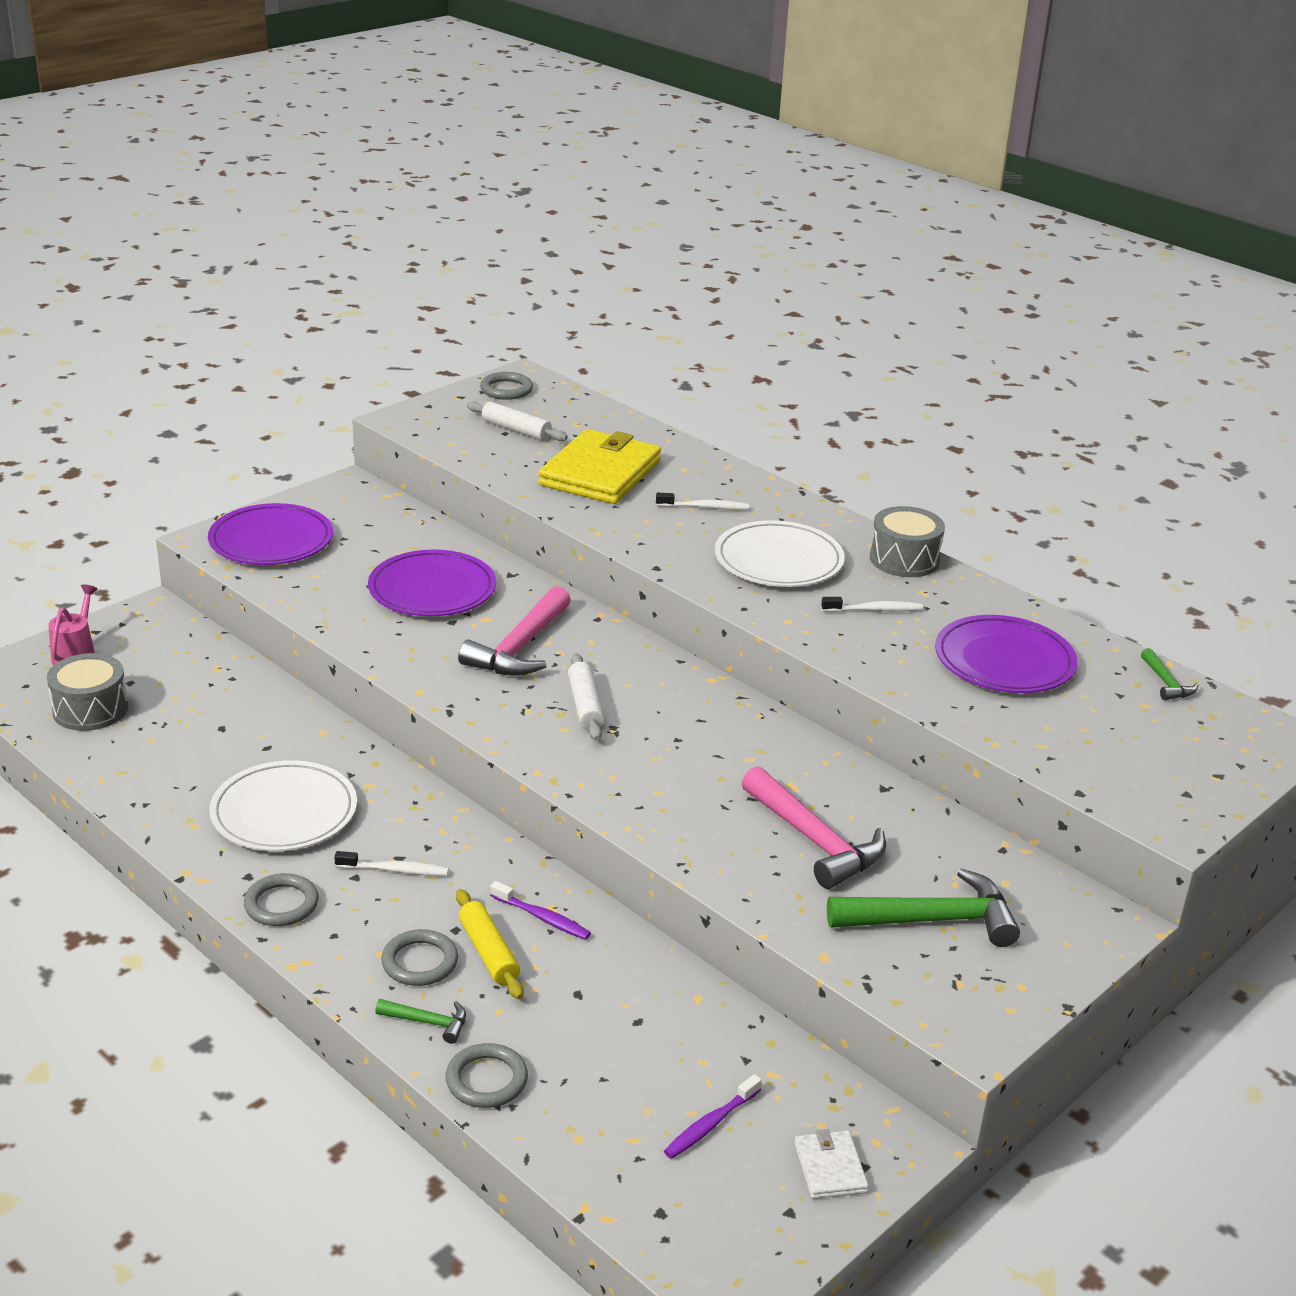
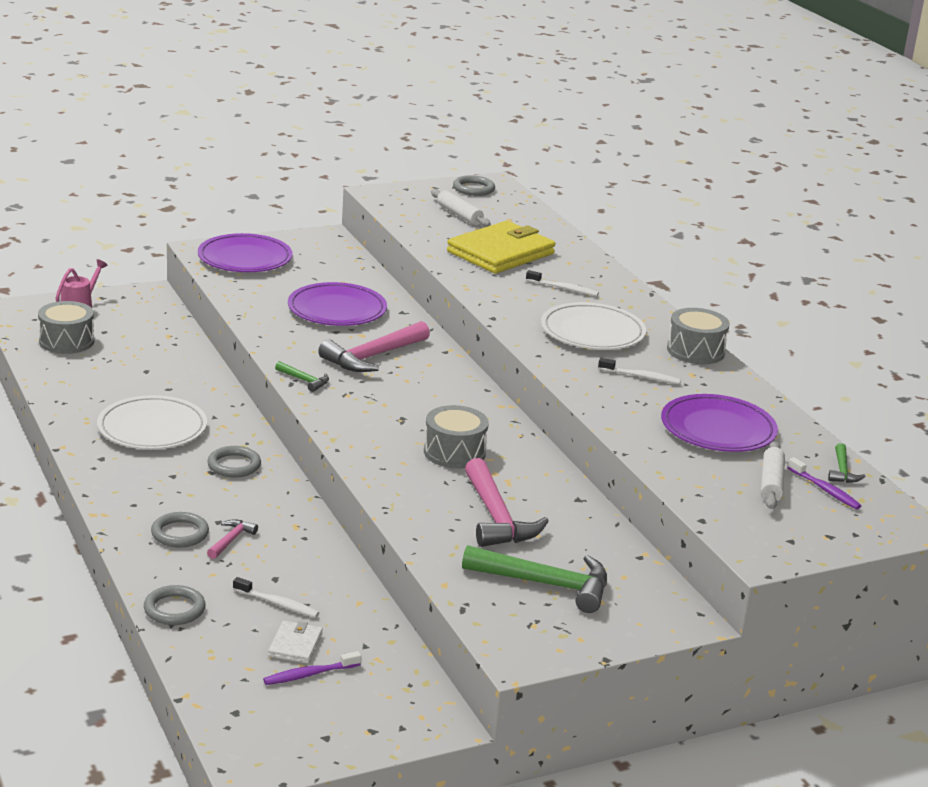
camera: 20 degrees right, 5 degrees down
grey ring [244,873,319,926] -> grey ring moved to [207,446,261,477]
white toothbrush [334,851,449,876] -> white toothbrush moved to [233,577,319,618]
green hammer [375,999,466,1044] -> green hammer moved to [275,361,329,392]
yellow rolling pin [456,889,524,999] -> pink hammer [207,519,258,559]
purple toothbrush [490,881,591,940] -> purple toothbrush moved to [788,457,861,509]
white rolling pin [568,653,605,741] -> white rolling pin moved to [761,442,785,509]
white wallet [794,1129,869,1199] -> white wallet moved to [268,621,323,664]
none -> grey drum [424,405,489,469]

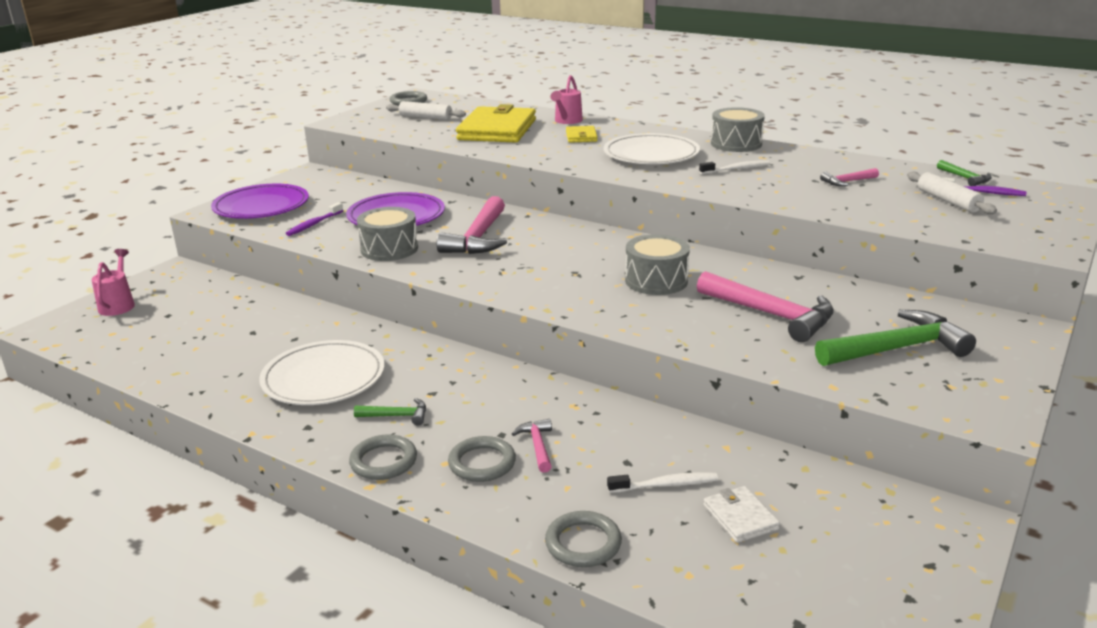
camera: 30 degrees left, 0 degrees up
grey drum [38,301,94,354] -> grey drum moved to [357,207,418,261]
grey ring [207,446,261,477] -> grey ring moved to [349,434,417,480]
purple toothbrush [263,651,361,685] -> purple toothbrush moved to [286,202,343,236]
green hammer [275,361,329,392] -> green hammer moved to [354,398,426,426]
white toothbrush [526,270,599,296] -> yellow wallet [566,126,598,143]
purple plate [661,394,778,452] -> pink hammer [820,168,879,186]
none -> pink watering can [550,75,583,124]

